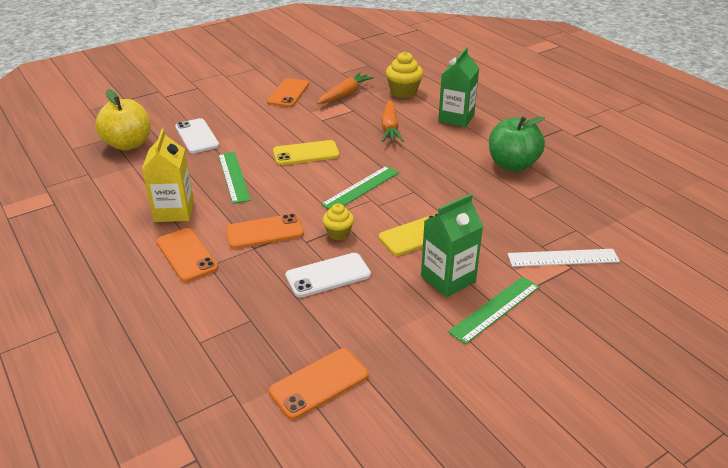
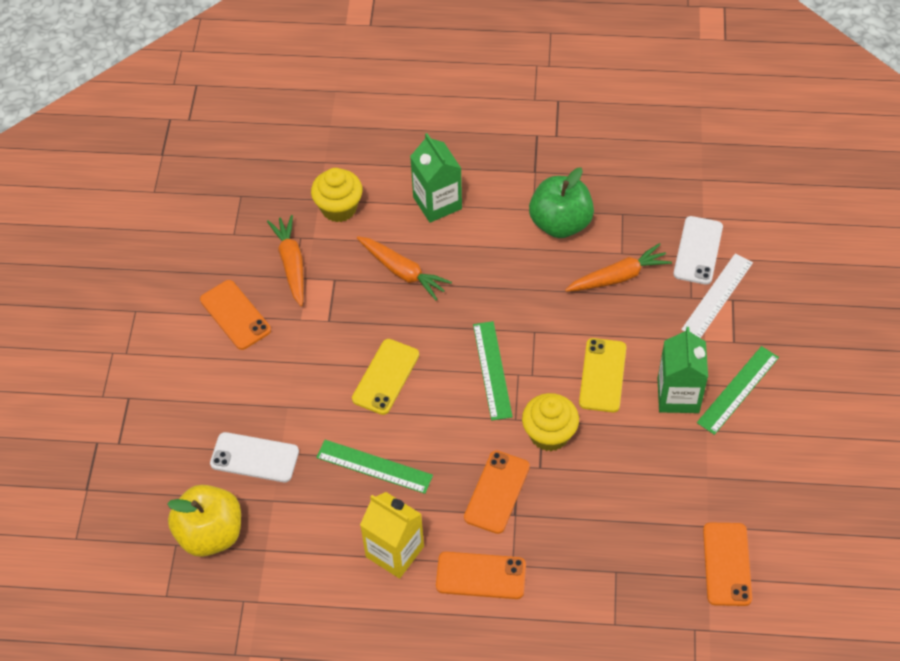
camera: 50 degrees left, 20 degrees up
white phone [285,253,371,298] -> white phone moved to [673,216,723,285]
yellow cupcake [322,204,354,240] -> yellow cupcake [522,393,579,451], size x1.61
green ruler [448,276,540,345] -> green ruler turned 45 degrees clockwise [697,346,779,435]
none -> orange carrot [565,243,672,292]

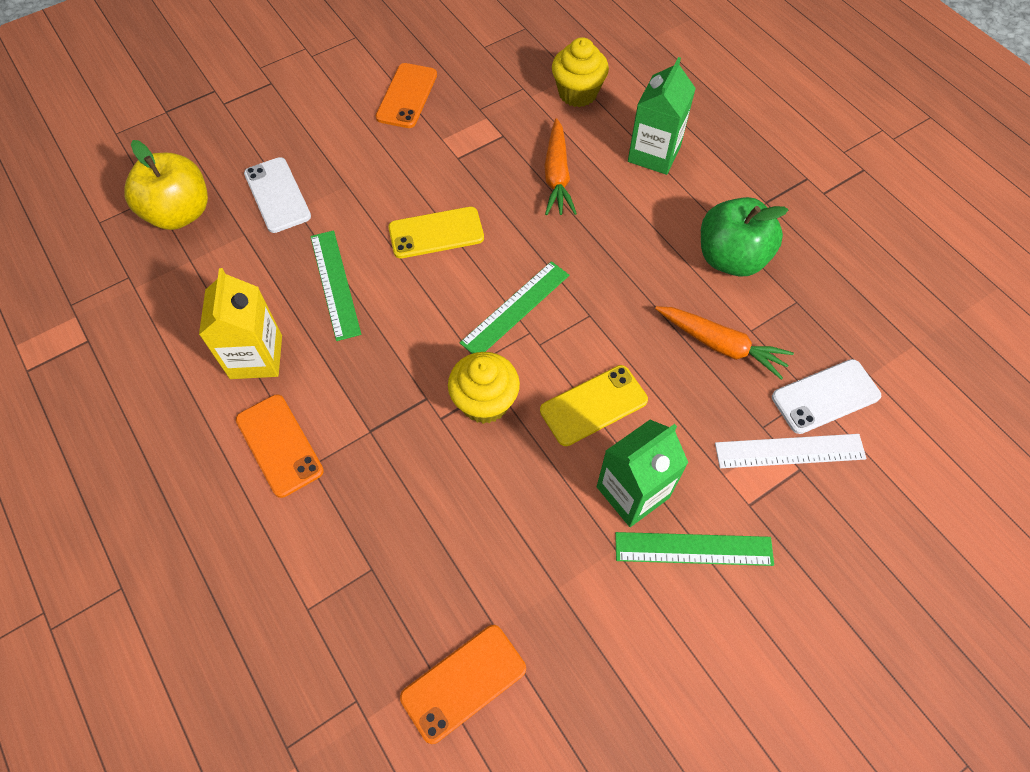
camera: 50 degrees right, 5 degrees up
orange carrot [267,215,304,306] -> none
orange phone [464,451,530,534] -> none

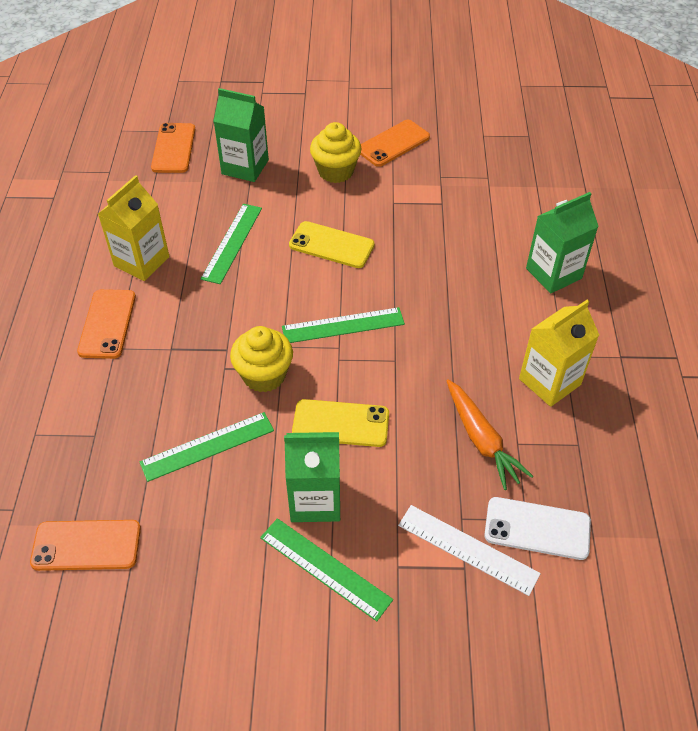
camera: 35 degrees right, 10 degrees down
yellow apple [124,140,208,230] -> orange phone [151,123,195,173]
white phone [244,157,311,233] -> green carton [213,88,269,182]
orange carrot [544,118,577,215] -> none
yellow cupcake [552,37,609,107] -> yellow cupcake moved to [310,122,361,183]
green apple [701,197,788,277] -> yellow carton [519,300,599,407]
none -> green ruler [139,412,274,482]

